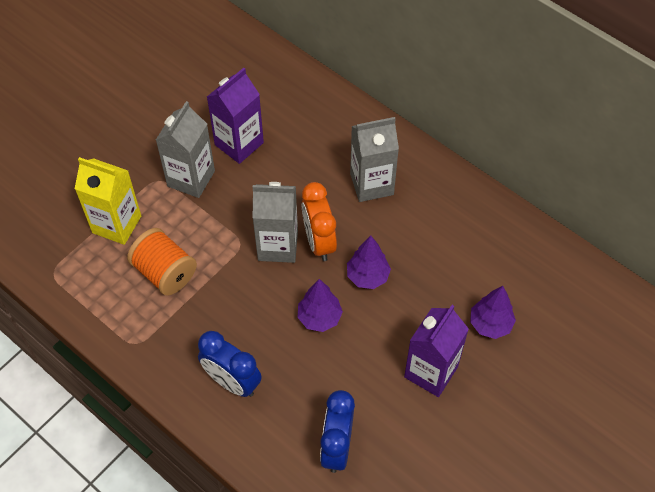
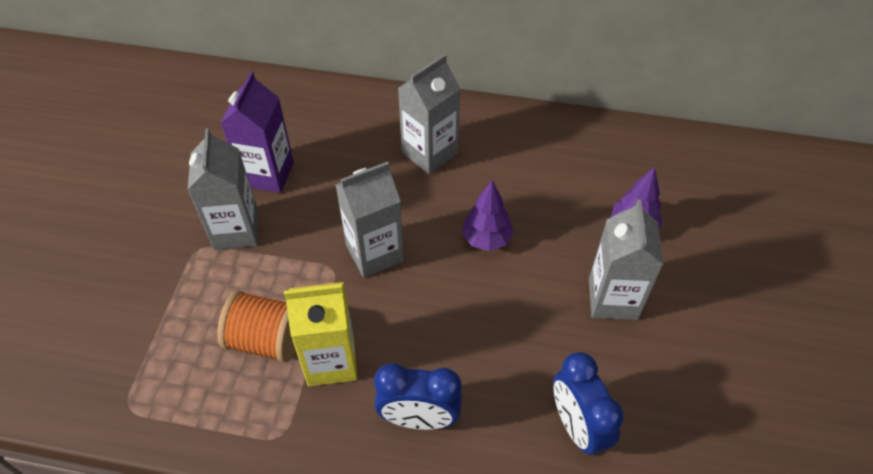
camera: 30 degrees left, 5 degrees down
yellow carton [75,157,141,245] -> yellow carton moved to [284,282,357,386]
purple tree [297,279,343,332] -> none
orange clock [302,182,337,261] -> none
purple carton [404,305,469,397] -> grey carton [589,199,664,320]

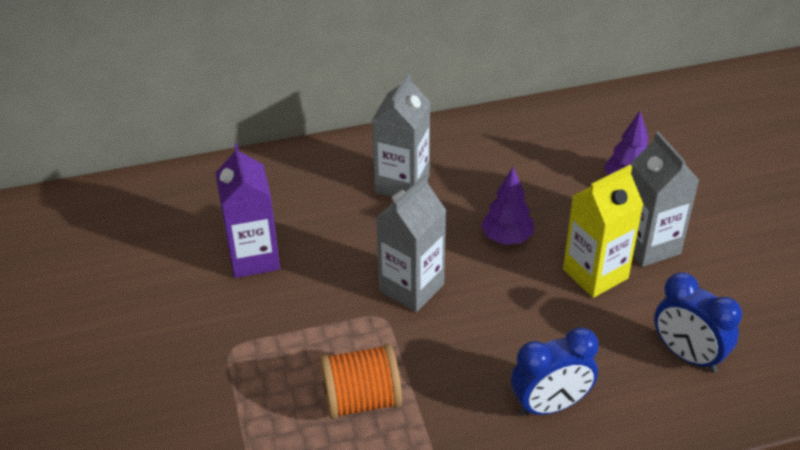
camera: 25 degrees left, 10 degrees down
grey carton [188,128,259,250] -> none
yellow carton [284,282,357,386] -> yellow carton moved to [563,165,644,298]

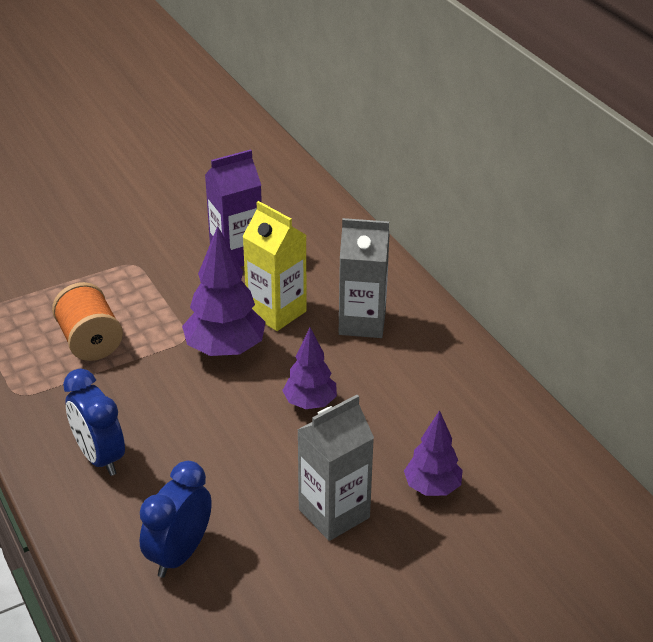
camera: 75 degrees right, 5 degrees down
grey carton [376,175,447,312] -> purple tree [182,226,266,357]
yellow carton [563,165,644,298] -> yellow carton moved to [242,201,307,331]

